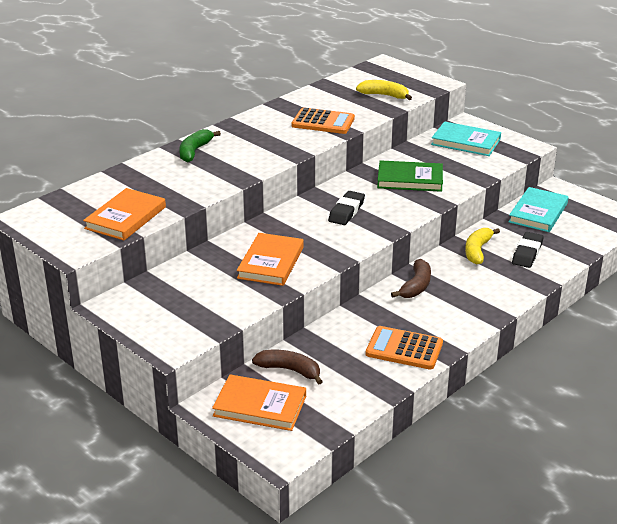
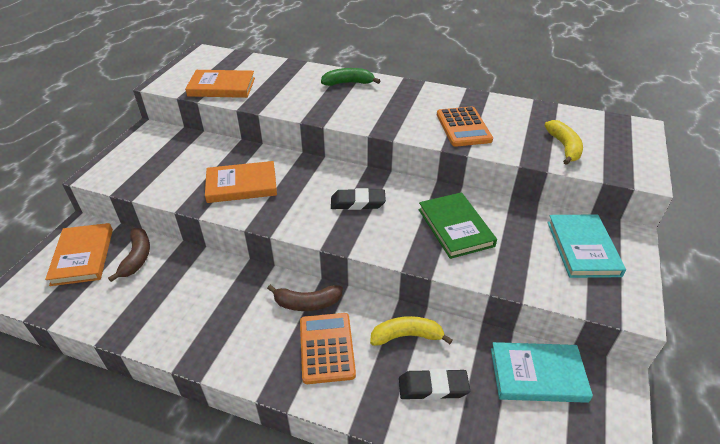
camera: 65 degrees right, 10 degrees up
orange calculator [366,326,443,370] -> orange calculator moved to [300,313,356,384]

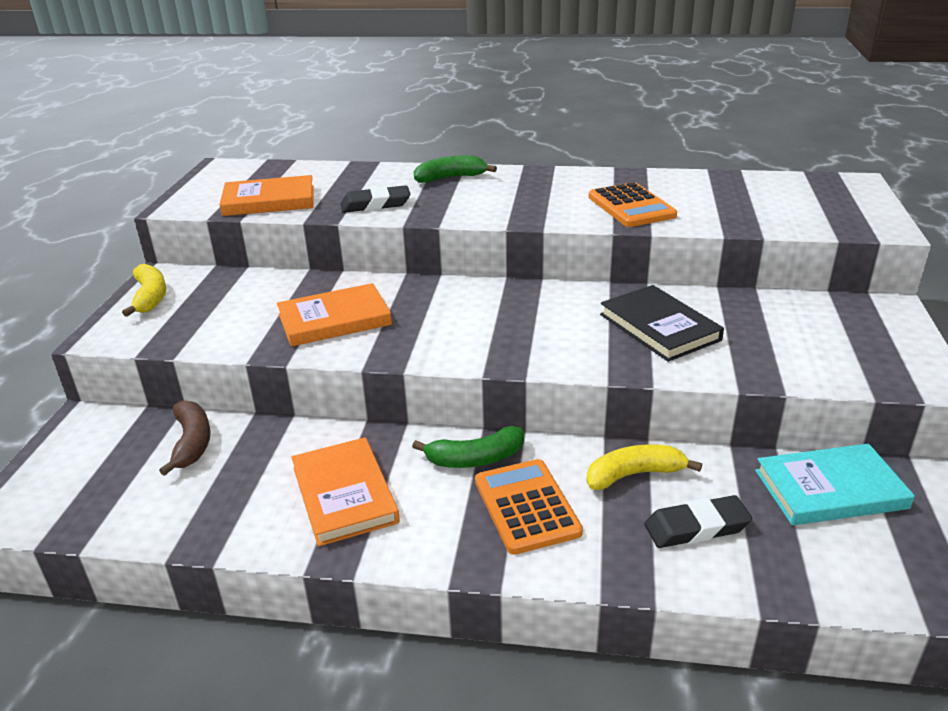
camera: 10 degrees left, 10 degrees down
orange book [45,223,113,286] -> orange book moved to [291,437,400,547]
brown banana [267,285,343,311] -> green banana [412,426,524,468]
black eraser [331,188,386,210] -> black eraser moved to [340,185,411,213]
green book [418,192,497,259] -> black book [600,285,724,362]
yellow banana [545,120,583,165] -> yellow banana moved to [122,264,166,317]
turquoise book [547,214,626,278] -> none

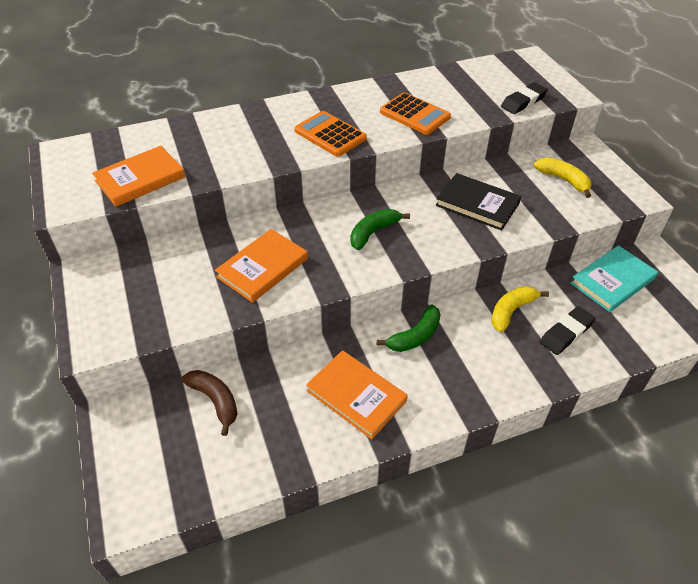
camera: 30 degrees left, 15 degrees up
yellow banana [122,264,166,317] -> yellow banana moved to [533,158,592,198]
black eraser [340,185,411,213] -> black eraser moved to [501,82,548,114]
green banana [414,155,497,183] -> green banana moved to [350,209,410,250]
orange calculator [475,459,583,555] -> orange calculator moved to [294,111,367,157]

